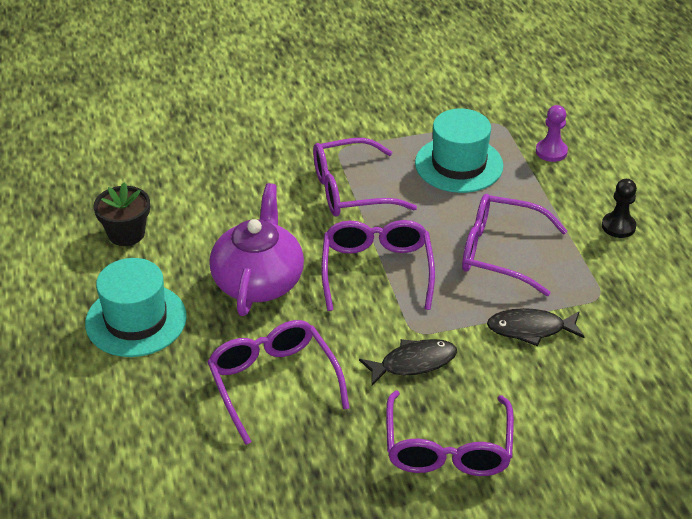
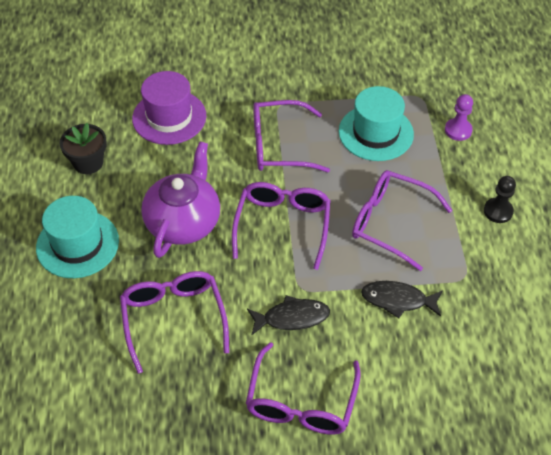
camera: 10 degrees right, 10 degrees up
none -> purple hat [132,71,206,145]

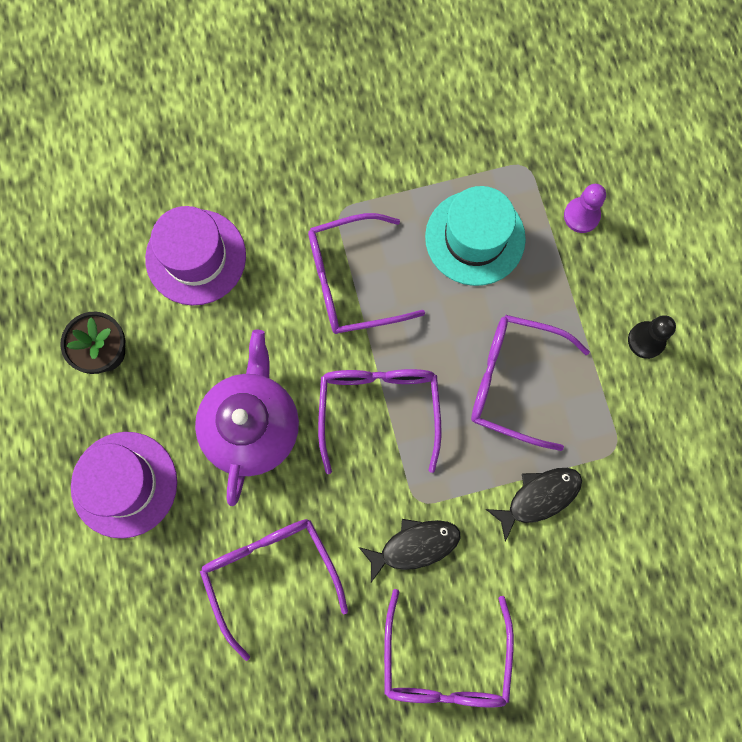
camera: 10 degrees left, 25 degrees up
turquoise hat [36,196,119,278] -> purple hat [71,432,177,538]
black fish [361,281,443,318] -> black fish turned 150 degrees clockwise [486,468,582,542]

